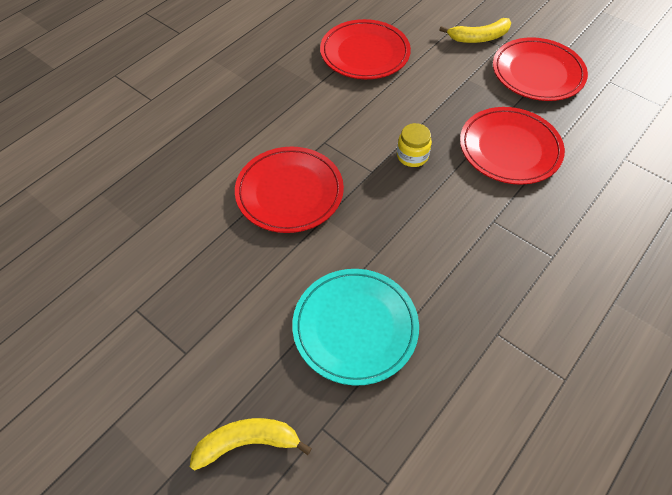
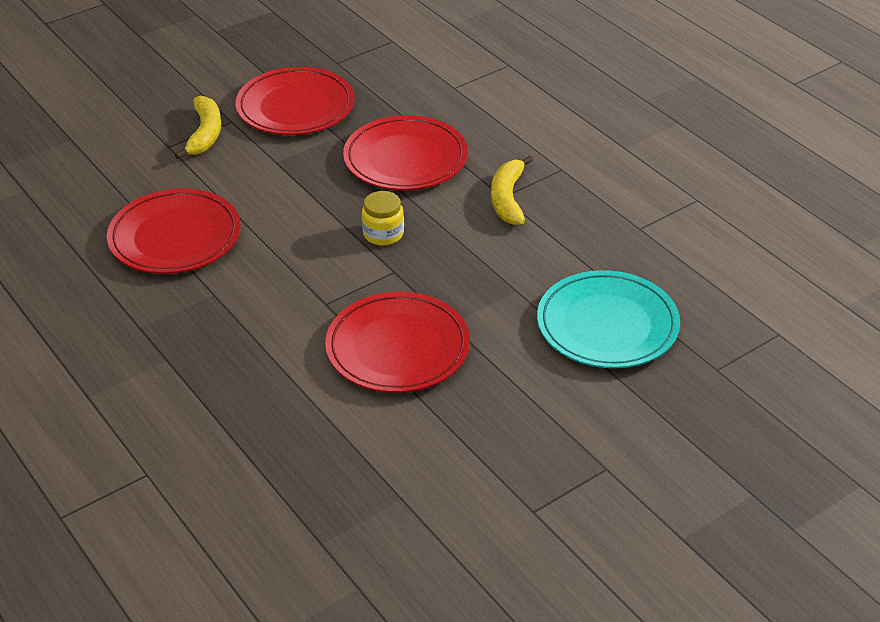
camera: 75 degrees left, 15 degrees down
yellow banana [190,418,312,471] -> yellow banana moved to [491,155,533,225]

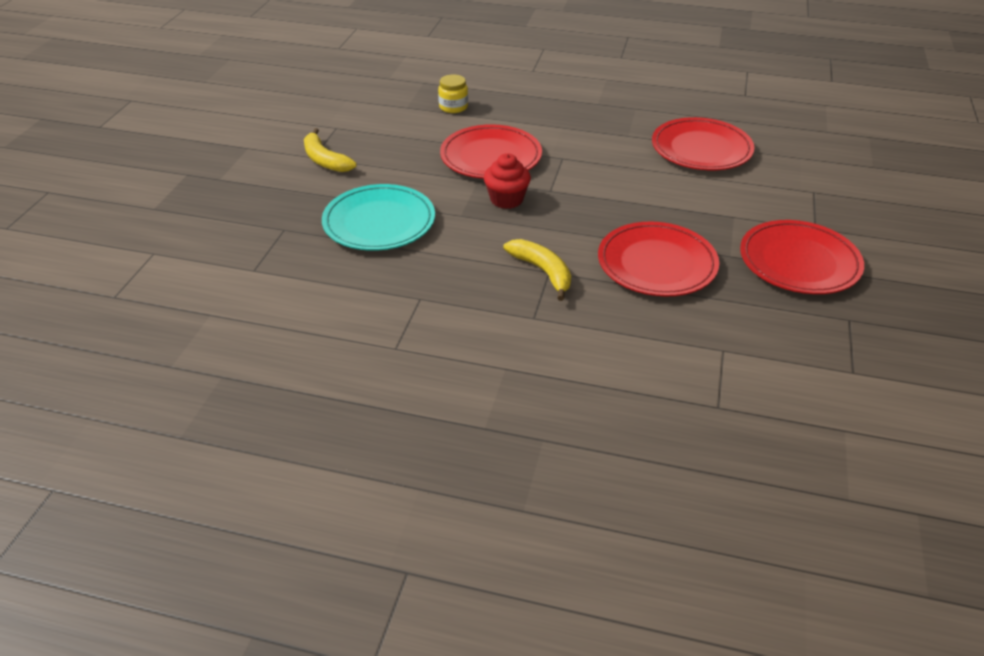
camera: 140 degrees right, 0 degrees up
yellow banana [175,96,221,159] -> yellow banana moved to [304,128,357,172]
yellow jar [362,191,404,246] -> yellow jar moved to [438,74,468,113]
none -> red cupcake [484,153,531,209]

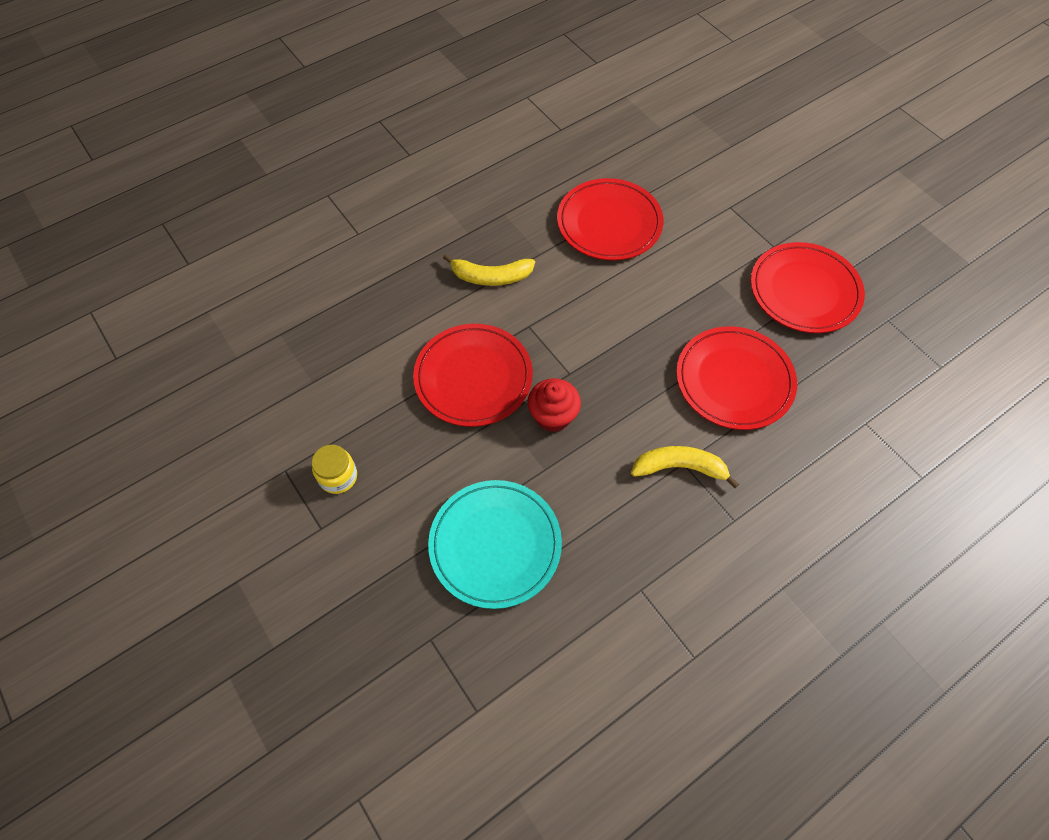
camera: 50 degrees left, 20 degrees up
yellow banana [304,128,357,172] -> yellow banana moved to [443,254,535,286]
yellow jar [438,74,468,113] -> yellow jar moved to [312,445,357,494]

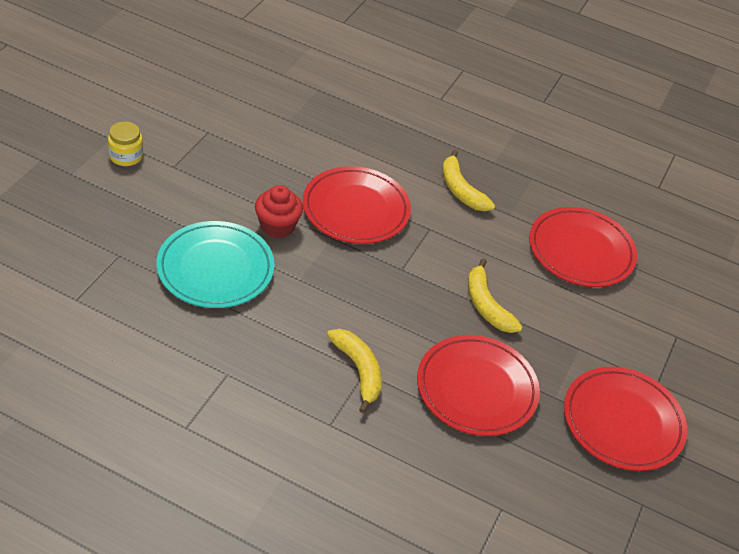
camera: 55 degrees right, 15 degrees down
yellow jar [312,445,357,494] -> yellow jar moved to [108,122,143,166]
red cupcake [527,378,581,432] -> red cupcake moved to [255,185,303,238]
none -> yellow banana [468,258,523,333]

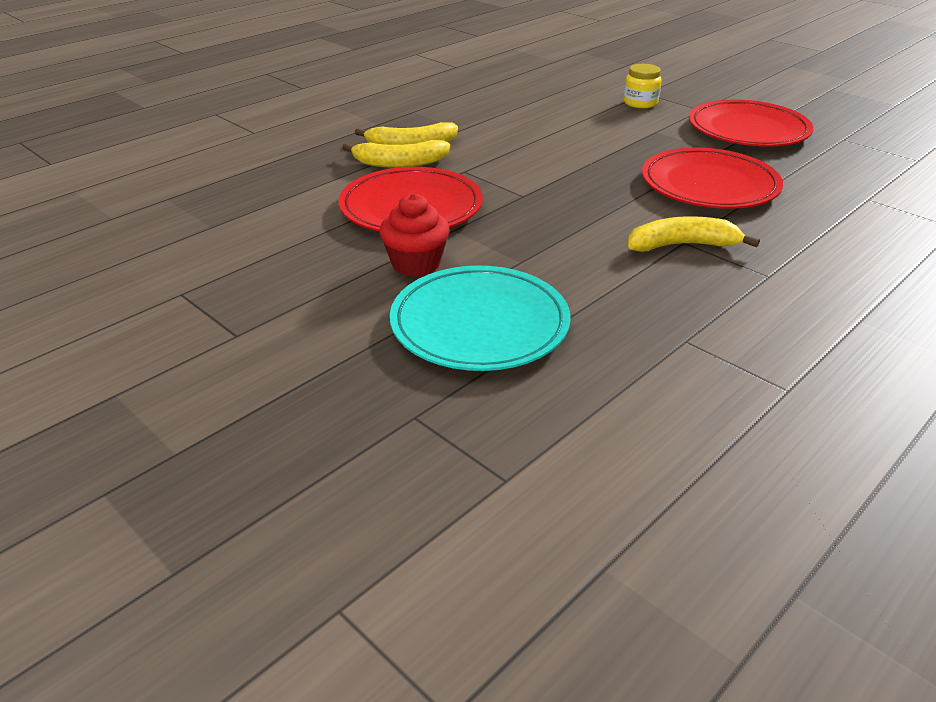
camera: 65 degrees left, 10 degrees down
yellow jar [108,122,143,166] -> yellow jar moved to [624,64,662,108]
yellow banana [468,258,523,333] -> yellow banana moved to [342,140,450,168]
red plate [529,207,637,287] -> none

